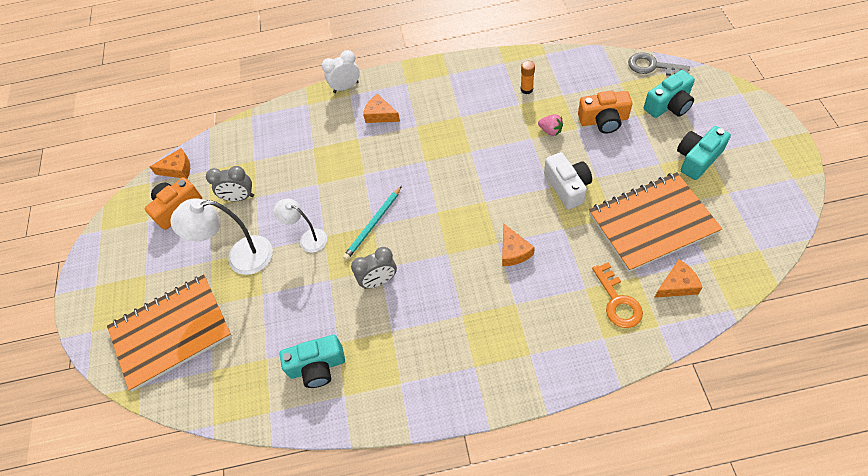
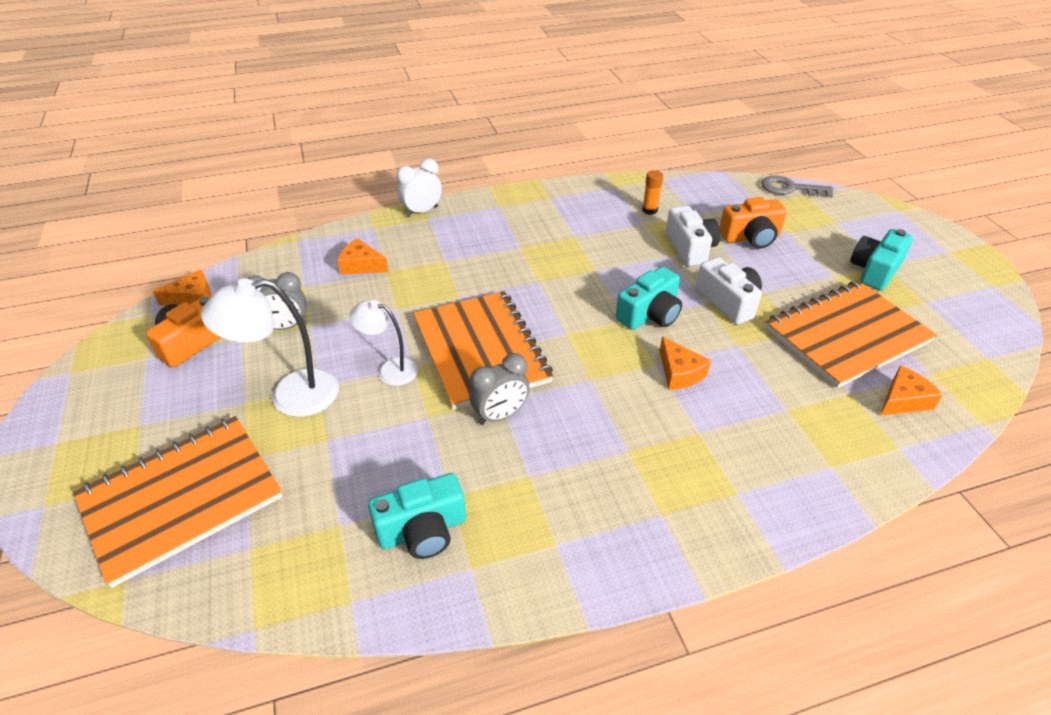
camera: 15 degrees left, 15 degrees down
turquoise pencil [343,186,402,260] -> orange notebook [413,291,553,410]
orange cheese [363,94,400,123] -> orange cheese moved to [337,238,388,275]
pink strawberry [538,114,563,136] -> white camera [666,206,721,266]
orange key [592,263,643,328] -> none
turquoise camera [644,70,695,118] -> turquoise camera moved to [616,267,682,330]

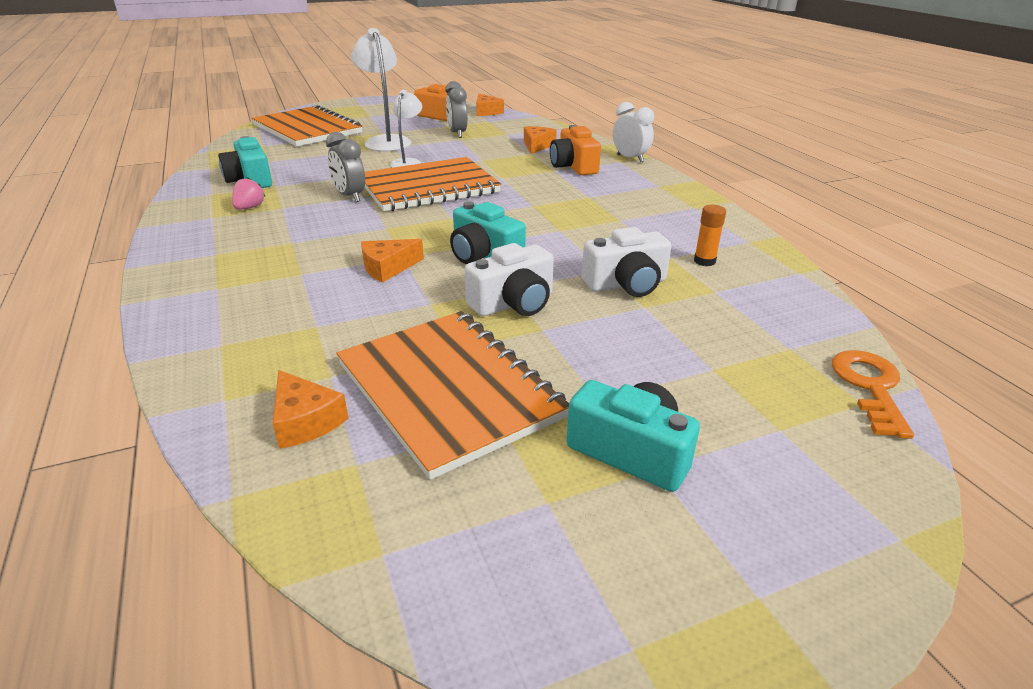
camera: 85 degrees right, 10 degrees down
orange camera [720,197,787,249] -> orange camera moved to [550,125,601,175]
grey key [761,175,833,198] -> orange key [832,350,914,439]
none -> pink strawberry [232,177,266,210]

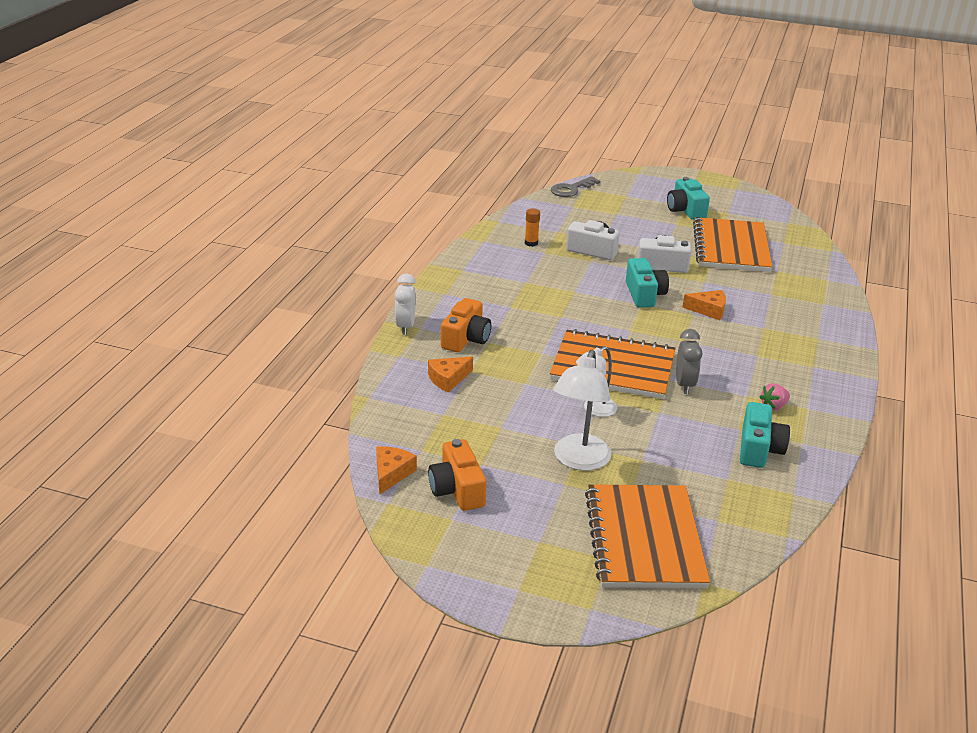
camera: 140 degrees left, 0 degrees up
orange cheese [273,370,349,449] -> none
grey clock [445,81,468,138] -> none
orange key [832,350,914,439] -> grey key [551,176,600,197]

